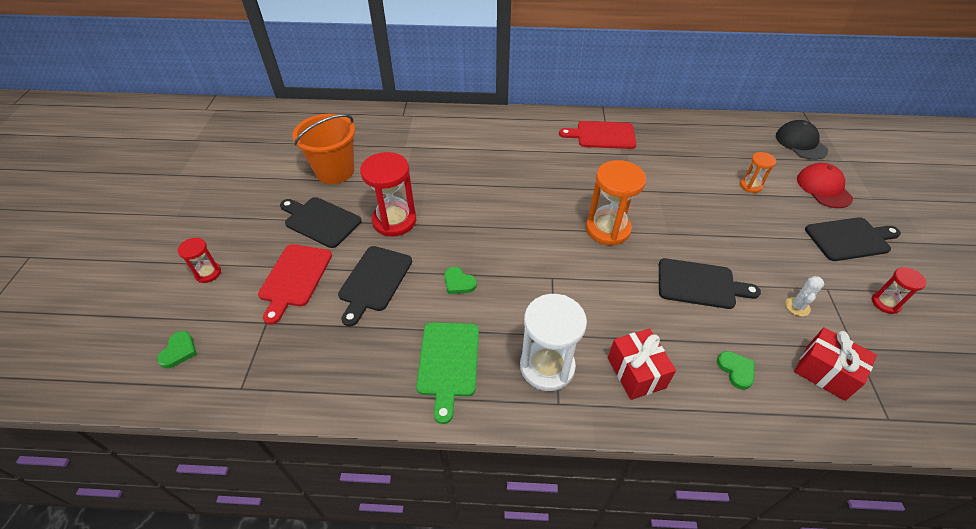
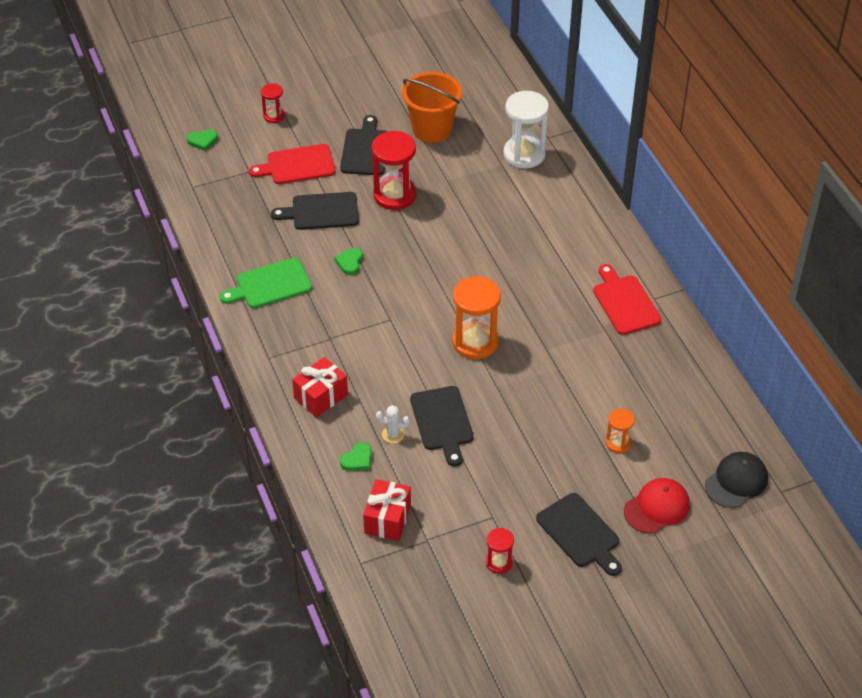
camera: 65 degrees right, 0 degrees up
white hourglass [520,294,587,391] -> white hourglass moved to [503,91,549,168]
white cactus [785,276,824,316] -> white cactus moved to [376,405,410,444]

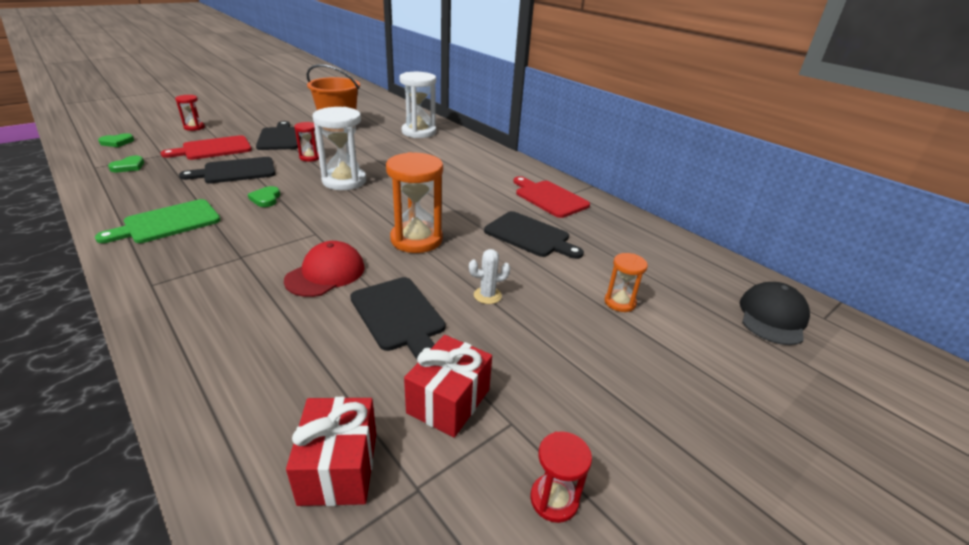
camera: 20 degrees left, 15 degrees down
red gift [292,357,348,418] -> red gift moved to [404,335,492,438]
green heart [340,442,372,471] -> green heart moved to [108,156,144,172]
red hourglass [372,131,416,210] -> red hourglass [294,122,319,162], size x0.53
white cactus [376,405,410,444] -> white cactus moved to [469,249,510,304]
black cutting board [536,493,622,576] -> black cutting board moved to [484,211,584,259]
red cap [624,478,690,534] -> red cap moved to [284,241,365,297]
none -> white hourglass [313,107,366,190]

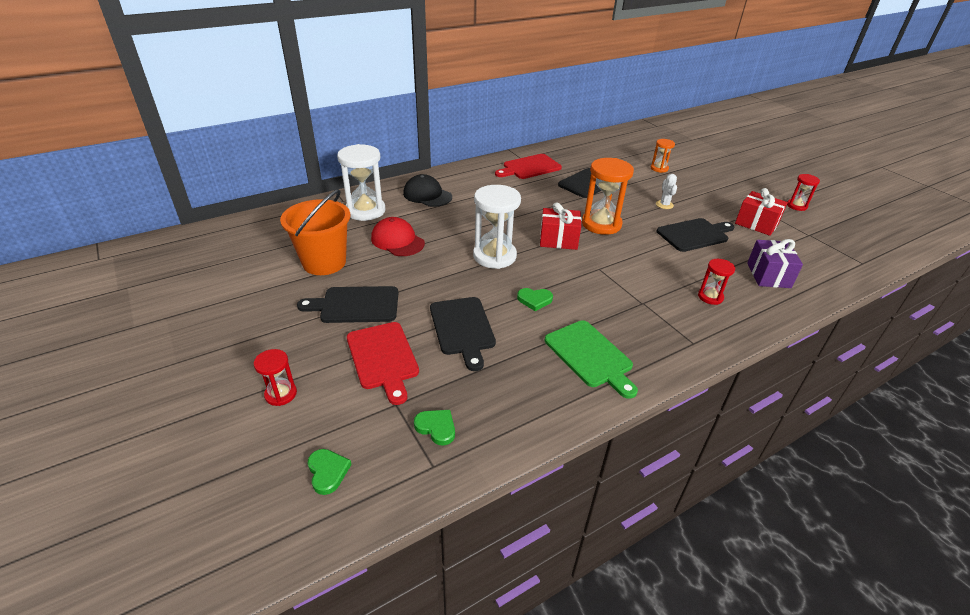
camera: 80 degrees left, 5 degrees up
red cap [284,241,365,297] -> red cap moved to [371,217,425,256]
red gift [286,397,376,506] -> red gift moved to [540,203,582,250]
red hourglass [294,122,319,162] -> red hourglass moved to [698,259,735,305]
black cap [740,282,810,345] -> black cap moved to [403,174,452,207]
none -> purple gift [747,239,803,288]

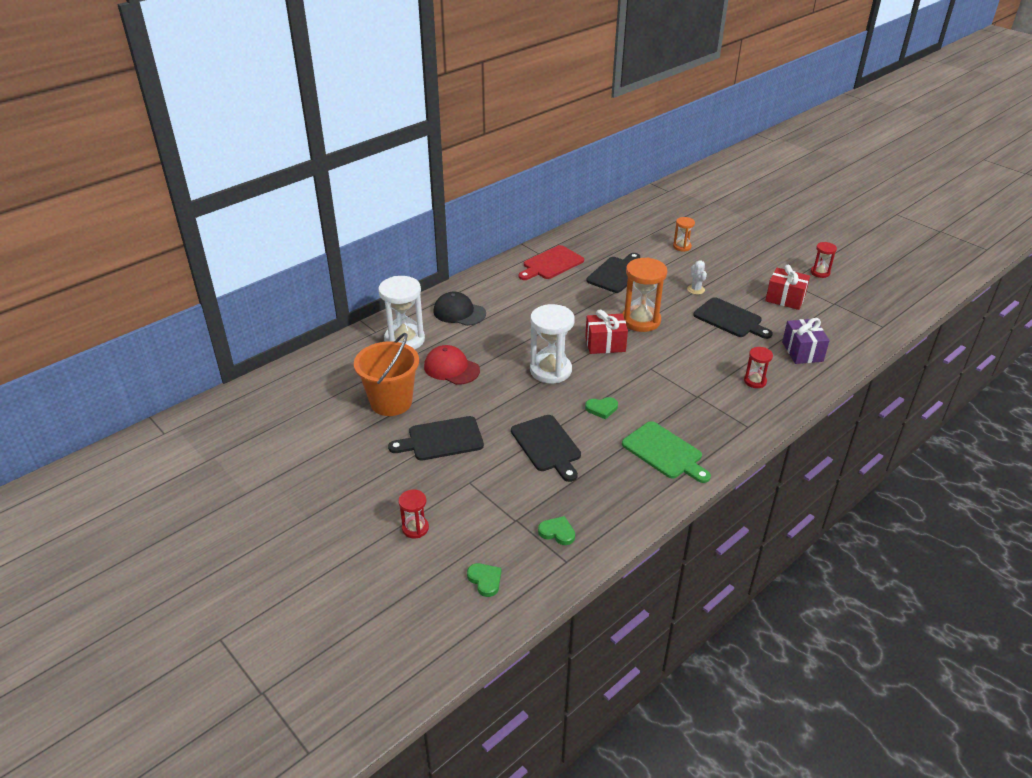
camera: 10 degrees left, 0 degrees up
red cutting board [347,322,419,405] -> none
black cutting board [657,218,734,252] -> black cutting board turned 75 degrees clockwise [693,297,773,339]

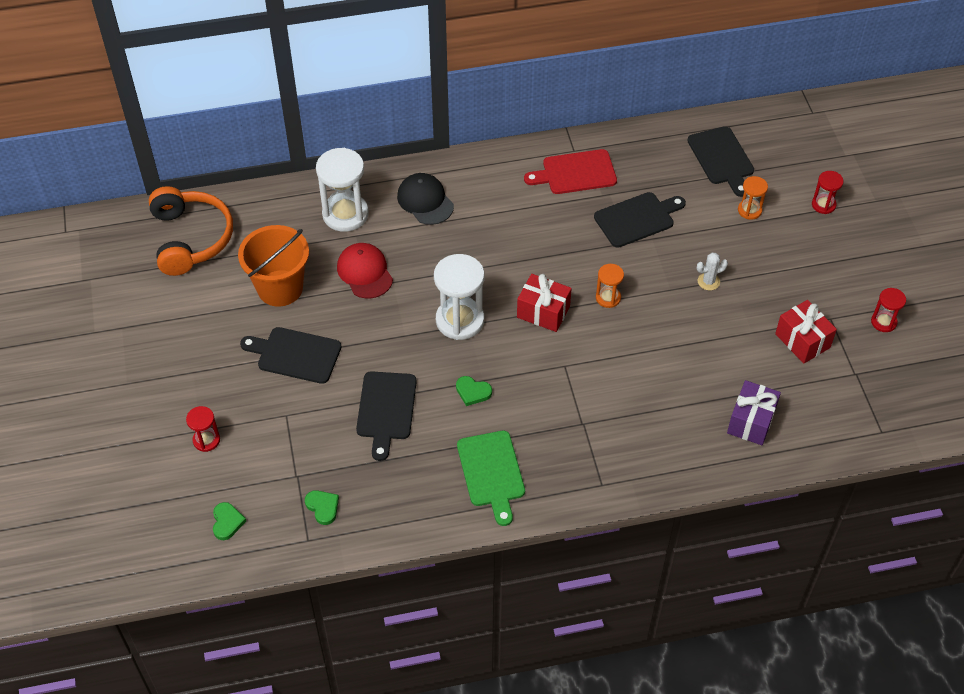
camera: 30 degrees right, 15 degrees up
orange hourglass [622,257,667,332] -> orange hourglass [596,264,624,308], size x0.53
white cactus [687,260,707,295] -> white cactus turned 60 degrees clockwise [697,253,728,290]
black cutting board [693,297,773,339] -> black cutting board moved to [687,126,754,197]
red hourglass [744,347,773,388] -> red hourglass moved to [812,171,844,214]
none -> orange headphones [149,186,233,276]

